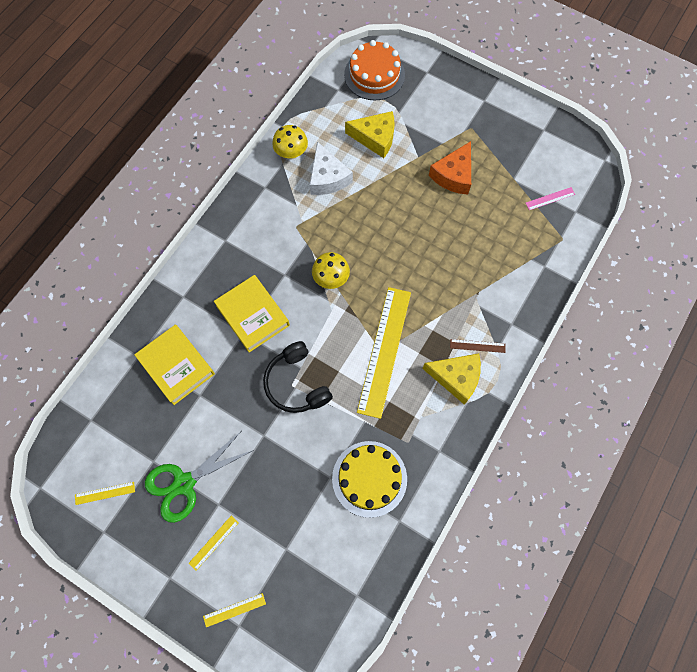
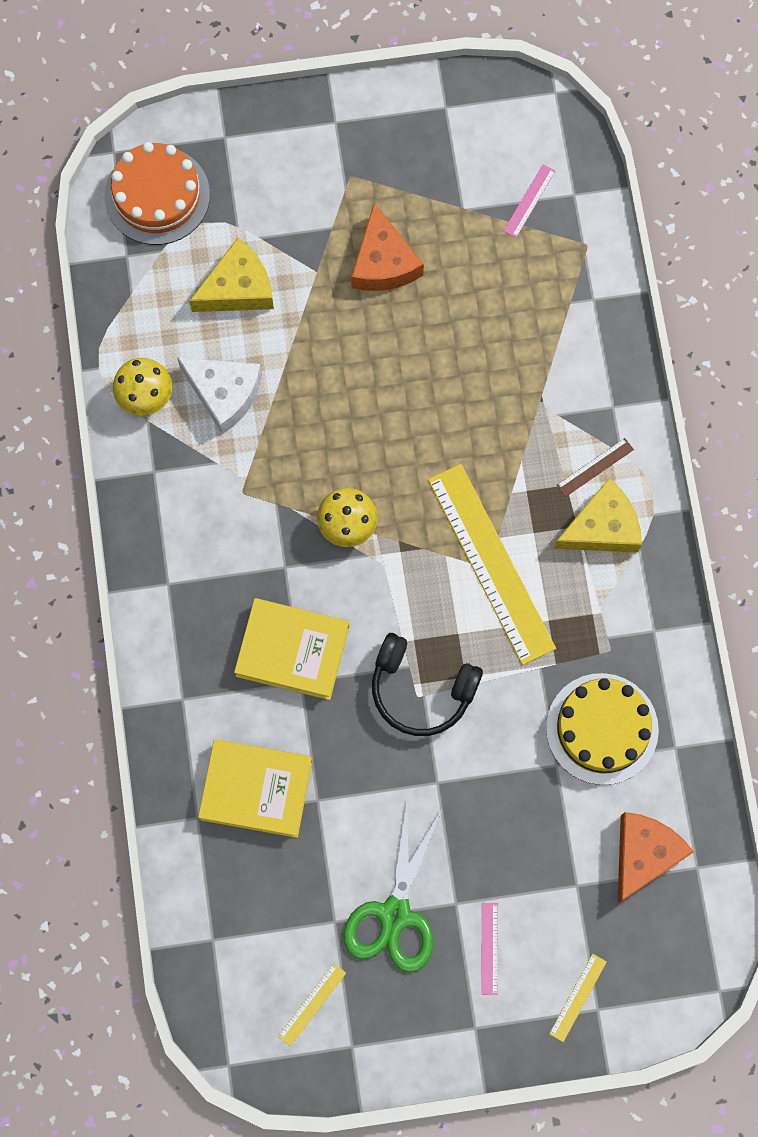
camera: 40 degrees left, 5 degrees up
yellow ruler [189,516,239,571] -> pink ruler [481,903,498,995]
none -> orange cheese [618,812,694,903]

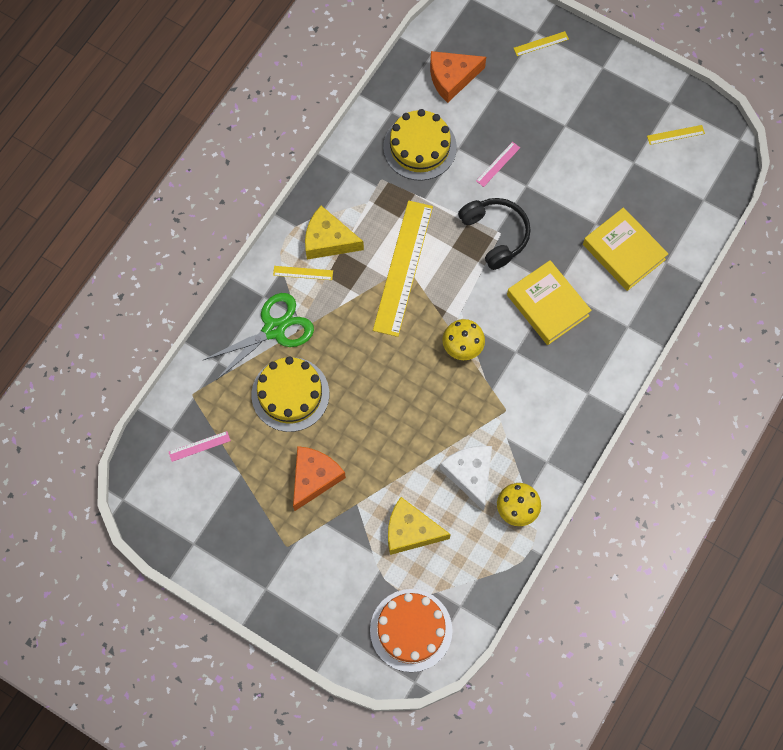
camera: 140 degrees left, 5 degrees down
green scissors [343,802,442,973] -> green scissors moved to [203,293,314,380]
pink ruler [481,903,498,995] -> pink ruler moved to [476,142,520,187]
brown ruler [557,438,634,497] -> yellow ruler [273,266,333,280]
none -> yellow cake [251,356,329,432]

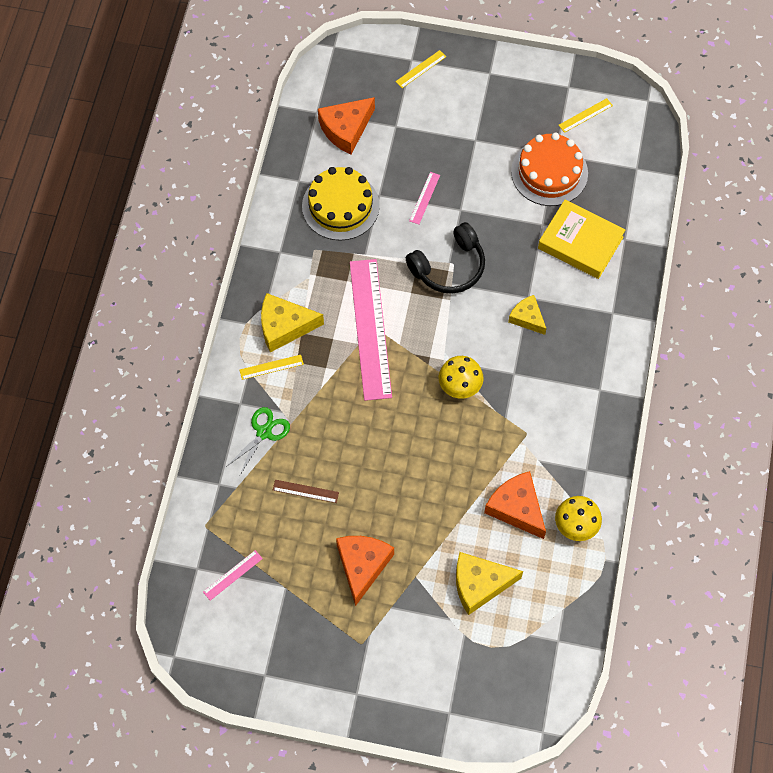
camera: 20 degrees left, 5 degrees down
green scissors [203,293,314,380] -> green scissors [226,407,290,475], size x0.63
yellow cake [251,356,329,432] -> brown ruler [273,480,339,503]
orange cake [370,589,453,672] -> orange cake moved to [511,133,588,206]
yellow ruler [373,201,433,337] -> pink ruler [350,259,392,401]
white cheese [440,446,492,511] -> orange cheese [484,471,546,539]
black headphones [458,198,531,270] -> black headphones turned 105 degrees clockwise [406,222,485,294]
yellow book [507,260,592,345] -> yellow cheese [508,295,547,335]

